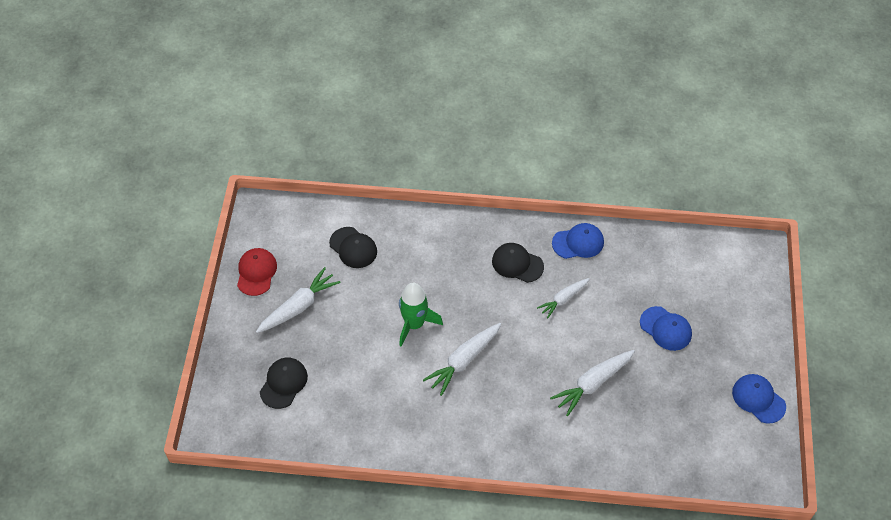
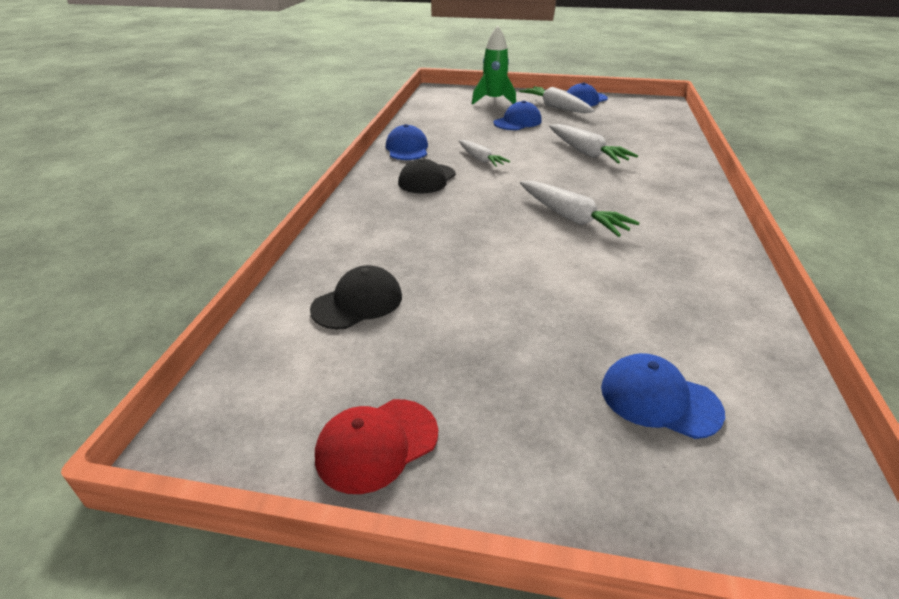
camera: 85 degrees left, 20 degrees down
red cap [237,248,277,296] -> red cap turned 45 degrees counterclockwise [315,399,438,494]
white carrot [256,267,340,333] -> white carrot moved to [519,86,595,113]
black cap [260,358,308,409] -> blue cap [601,353,725,439]
green rocket [399,283,443,347] -> green rocket moved to [472,26,516,105]

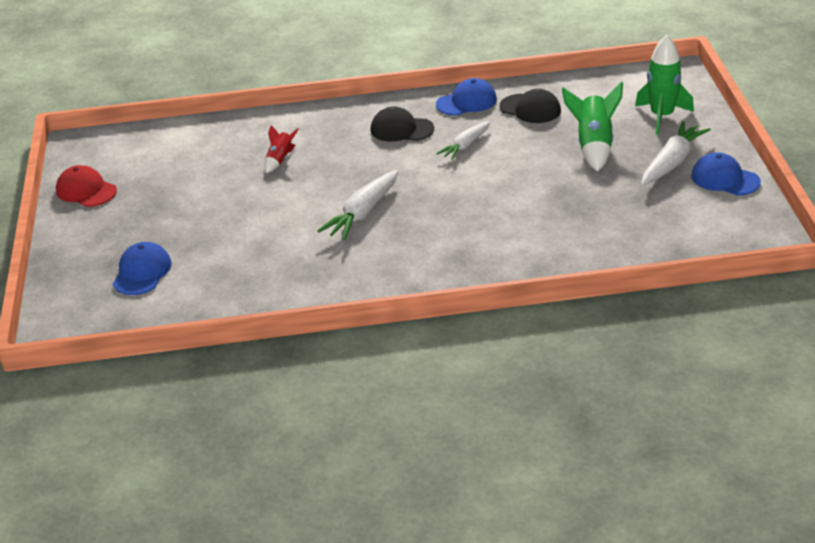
camera: 75 degrees right, 0 degrees up
black cap [310,265,402,329] -> black cap moved to [499,89,561,123]
blue cap [494,101,541,130] -> green rocket [562,81,623,172]
white carrot [549,124,638,164] -> none
none -> red rocket [265,125,299,173]

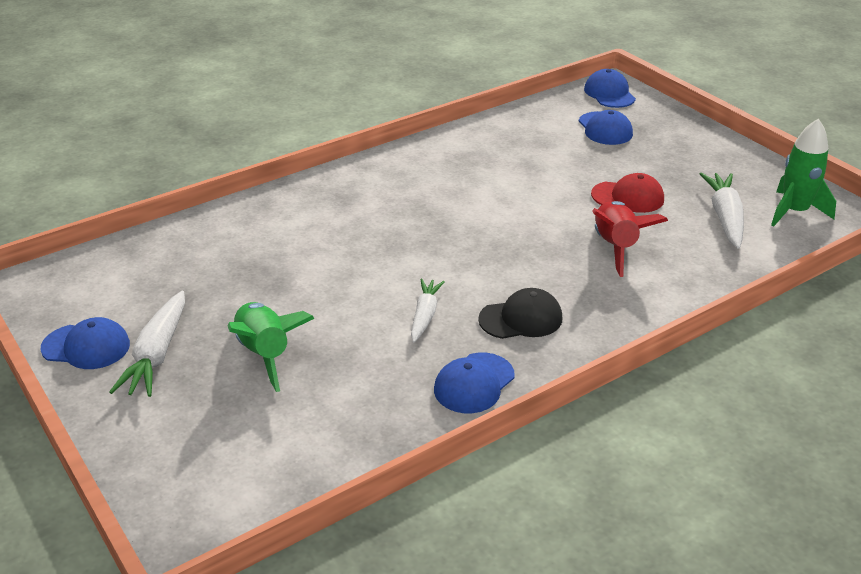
camera: 150 degrees right, 0 degrees up
red cap [56,165,117,207] -> red cap moved to [591,173,664,213]
red rocket [265,125,299,173] -> red rocket [592,201,668,277], size x1.79
white carrot [317,170,399,240] -> white carrot moved to [700,173,744,249]
black cap [499,89,561,123] -> none
green rocket [635,35,694,134] -> green rocket moved to [771,119,836,227]
none -> blue cap [584,69,636,108]

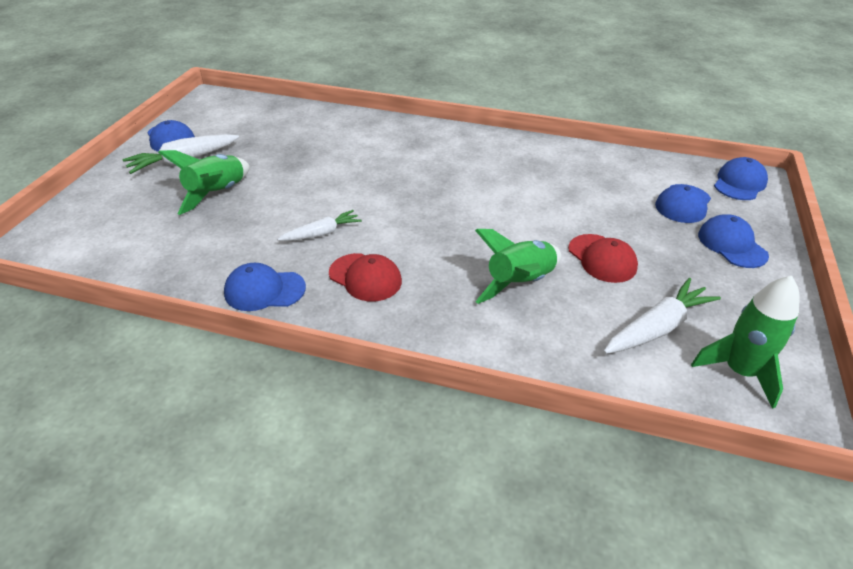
camera: 50 degrees right, 5 degrees up
black cap [478,288,562,339] -> red cap [329,253,402,301]
red rocket [592,201,668,277] -> green rocket [475,229,561,304]
none -> blue cap [698,214,769,268]

